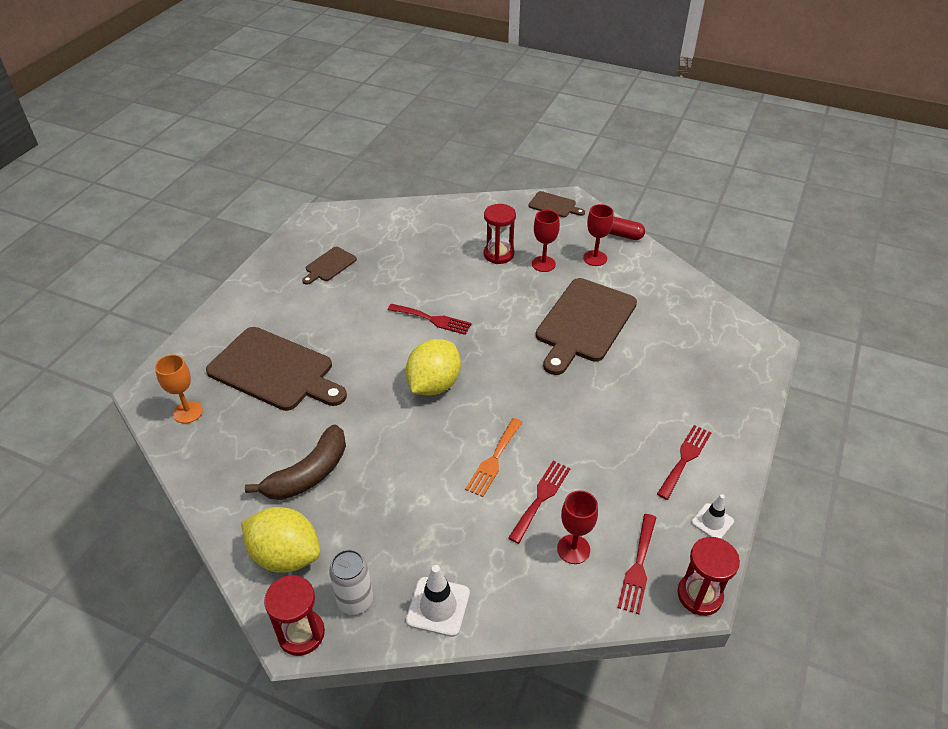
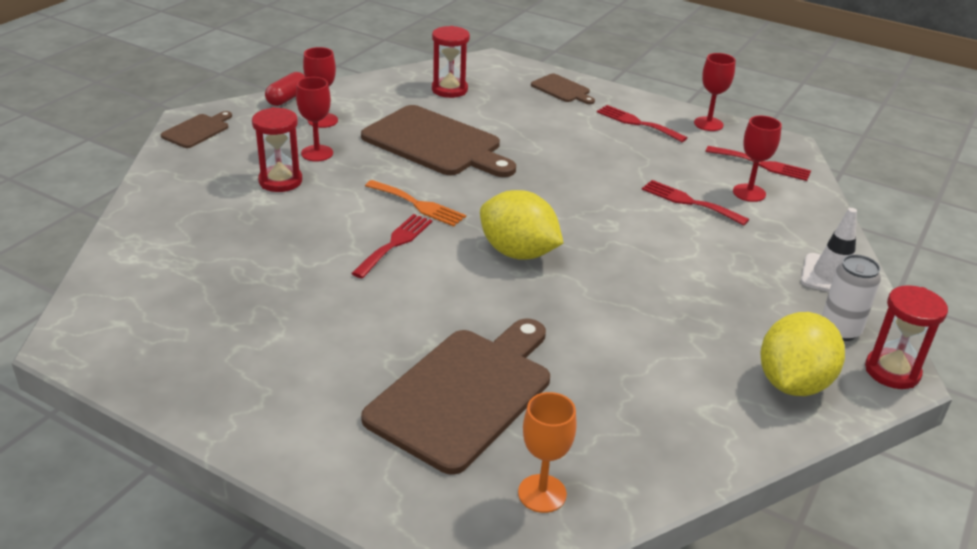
camera: 85 degrees left, 10 degrees down
brown banana [245,425,346,500] -> none
brown cutting board [302,247,357,285] -> brown cutting board moved to [531,74,595,104]
orange fork [465,418,523,497] -> orange fork moved to [365,180,466,227]
red hourglass [677,537,740,616] -> red hourglass moved to [432,26,470,98]
white traffic cone [691,494,734,539] -> red goblet [694,53,736,131]

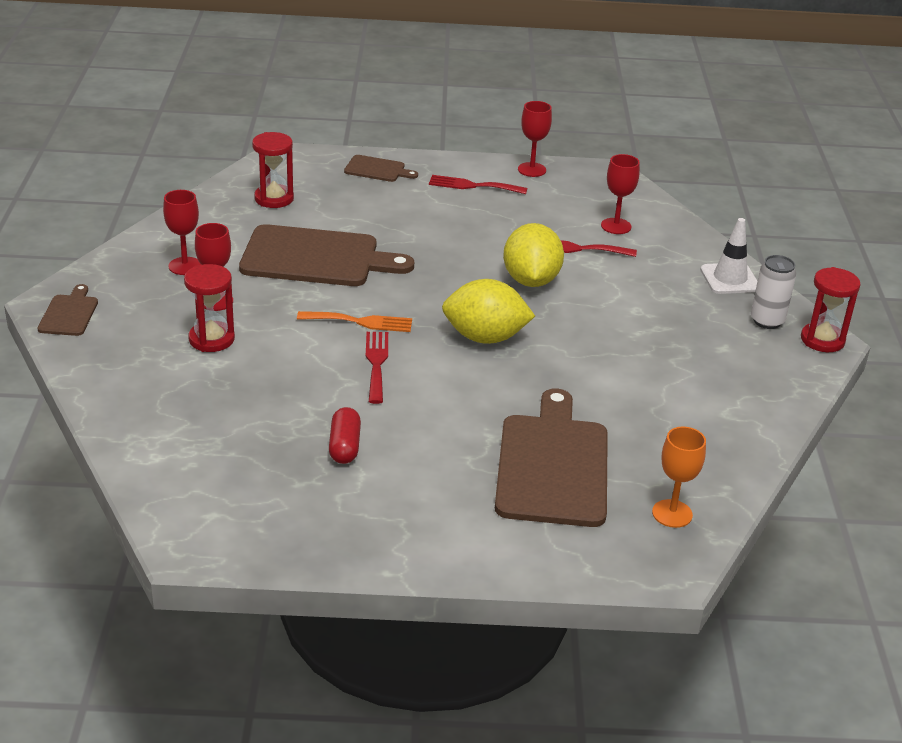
camera: 30 degrees left, 0 degrees up
red capsule [265,72,305,106] -> red capsule moved to [329,407,361,464]
red fork [705,146,811,181] -> none
yellow lemon [760,312,845,396] -> yellow lemon moved to [503,223,564,287]

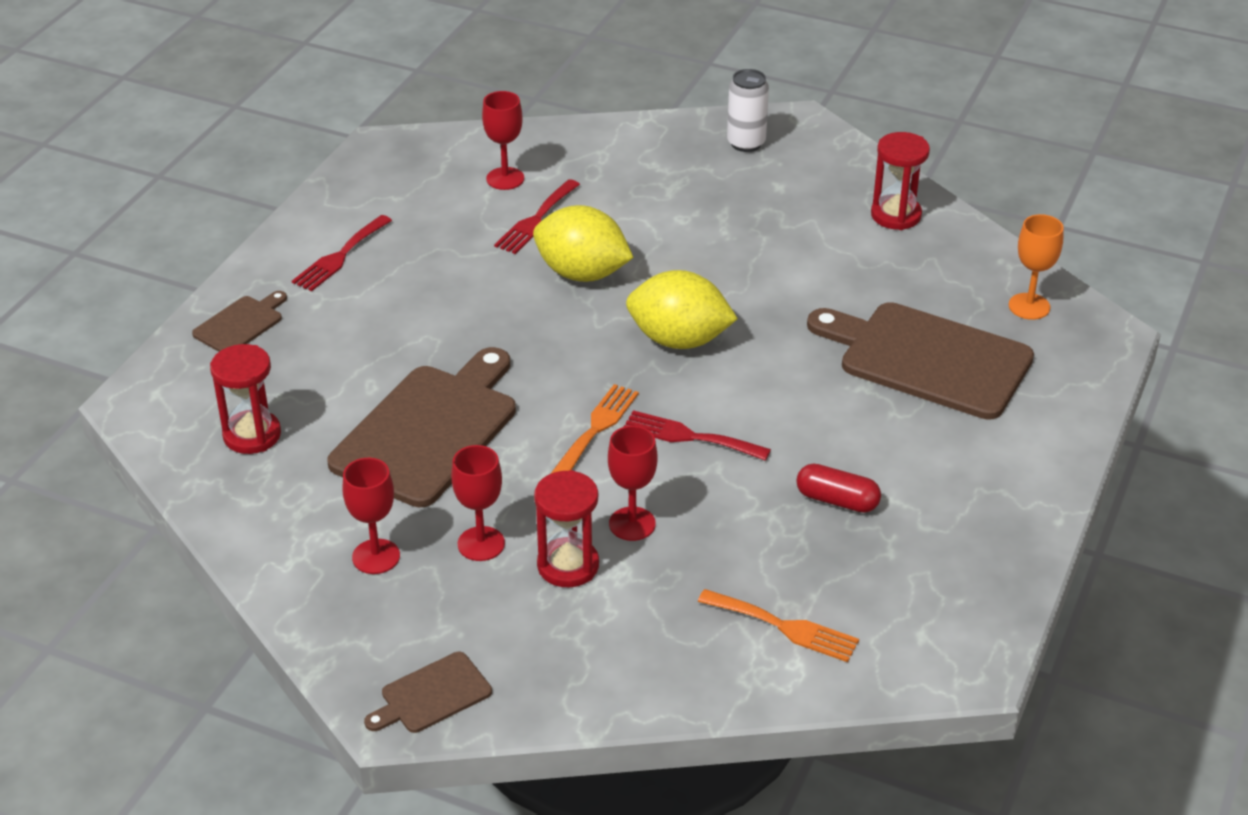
camera: 65 degrees left, 5 degrees up
brown cutting board [38,284,98,336] -> brown cutting board turned 60 degrees counterclockwise [364,652,492,733]
yellow lemon [442,279,535,344] -> yellow lemon turned 75 degrees clockwise [626,270,738,349]
red goblet [518,101,552,177] -> red goblet moved to [608,426,657,541]
white traffic cone [700,218,757,294] -> none
red hourglass [801,267,861,352] -> red hourglass moved to [871,132,930,230]
none -> orange fork [698,589,859,662]

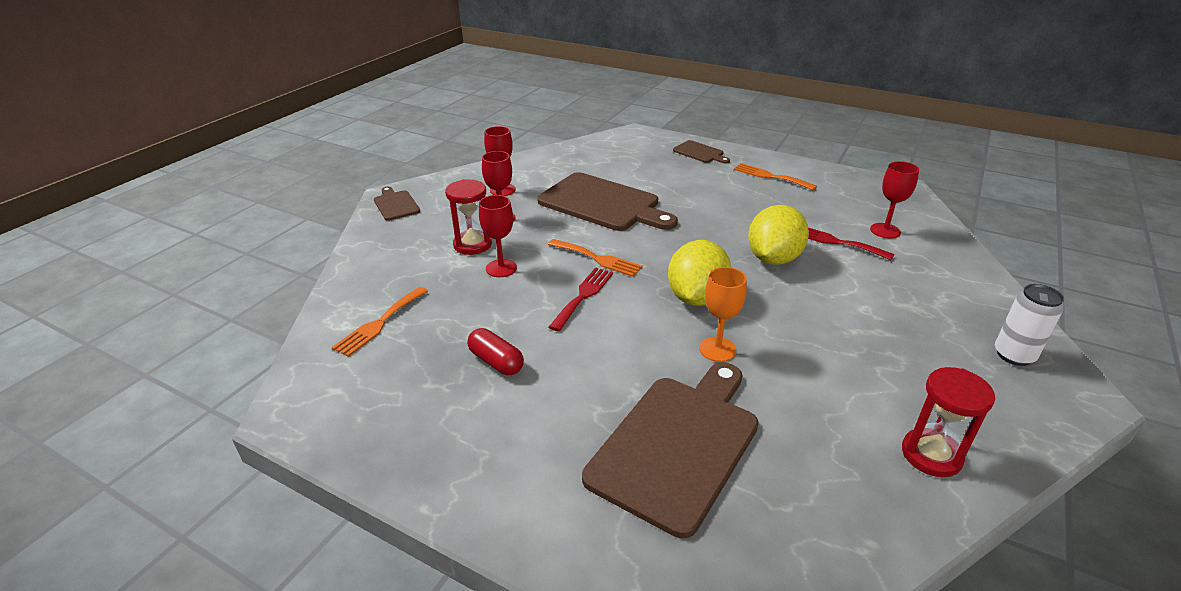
camera: 95 degrees right, 5 degrees down
red hourglass [210,344,281,454] -> none
red fork [292,215,392,291] -> orange fork [734,163,817,191]
red capsule [796,464,881,513] -> red capsule turned 75 degrees counterclockwise [467,328,524,375]
orange goblet [1009,214,1064,320] -> orange goblet moved to [699,267,747,362]

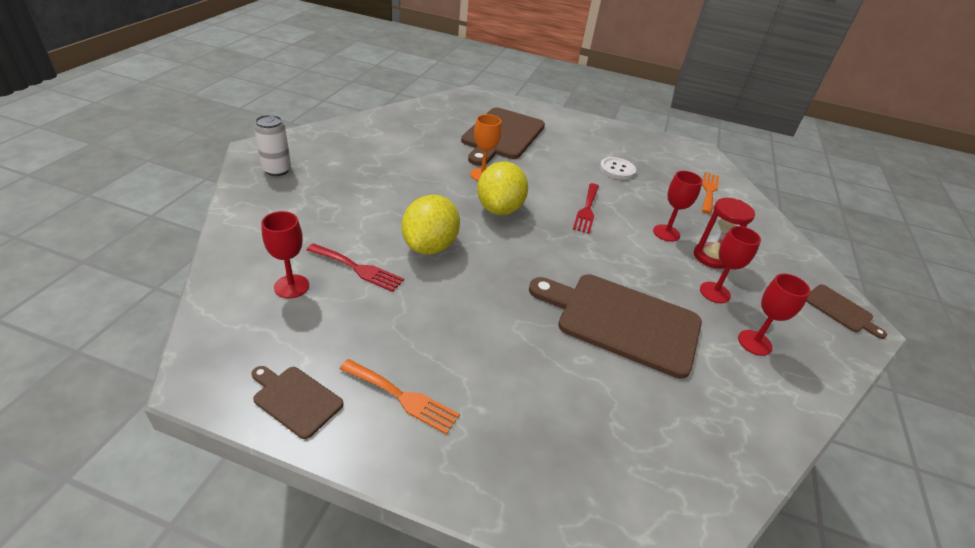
camera: 165 degrees right, 5 degrees up
red capsule [467,328,524,375] -> white button [600,157,636,180]
orange fork [548,239,643,277] -> none
brown cutting board [673,140,730,164] -> brown cutting board moved to [252,366,343,439]
red hourglass [902,367,995,477] -> none

